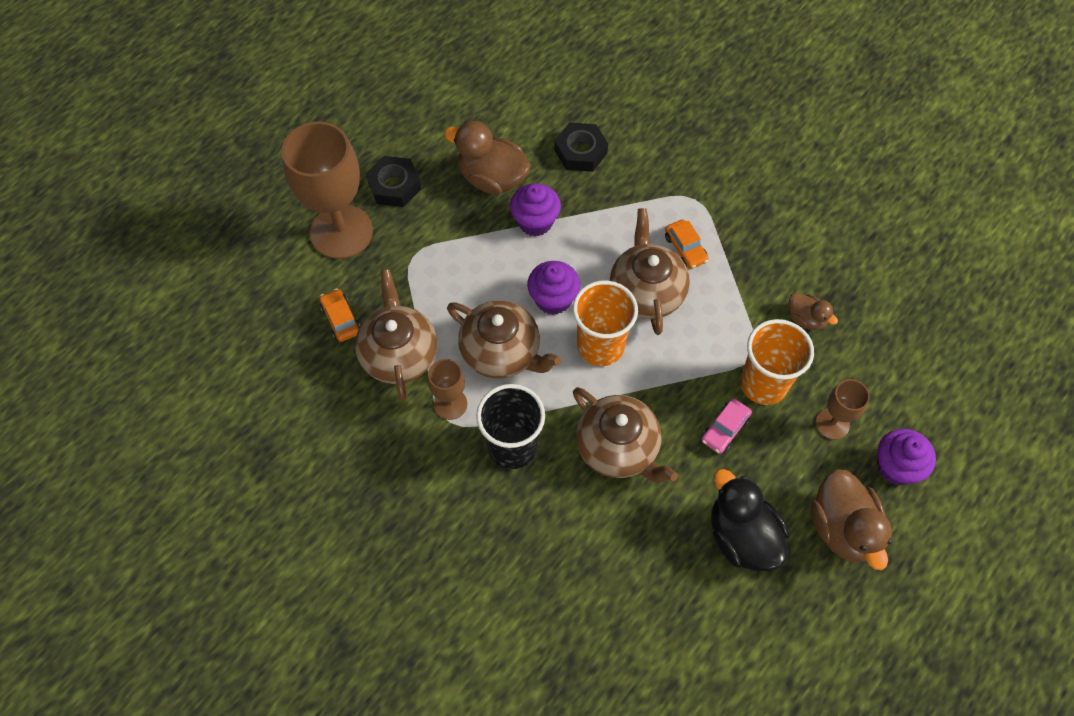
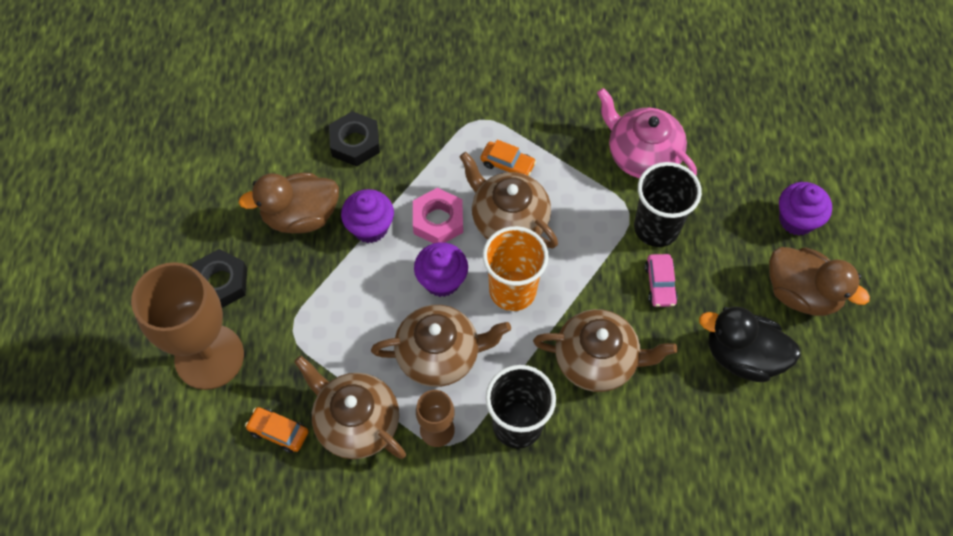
camera: 40 degrees left, 0 degrees up
orange cup [740,319,814,405] -> black cup [634,162,702,247]
brown duck [789,293,838,330] -> pink teapot [597,88,697,178]
brown goblet [816,379,870,440] -> none
none -> pink nut [413,188,463,243]

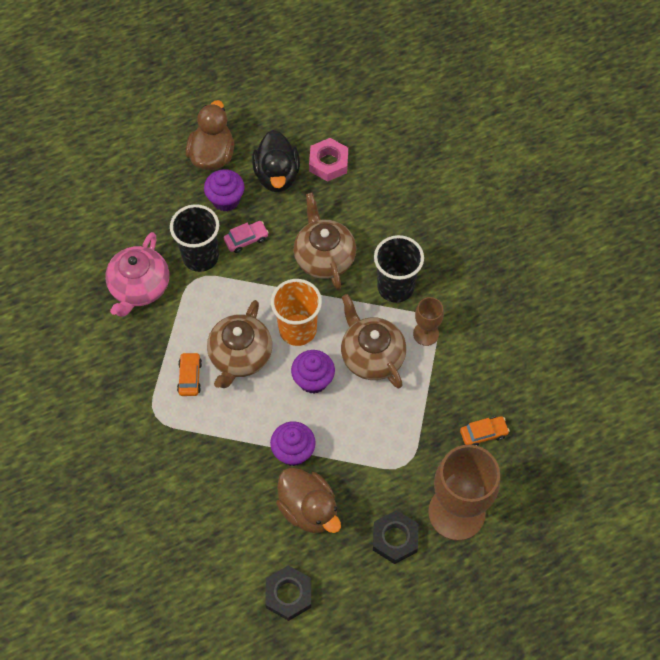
camera: 115 degrees left, 0 degrees up
orange car [245,407,309,453] -> orange car turned 105 degrees counterclockwise [460,416,510,446]
brown teapot [294,356,406,459] -> none
black nut [329,111,380,167] -> black nut moved to [265,565,311,621]
pink nut [413,188,463,243] -> pink nut moved to [309,138,348,182]
purple cupcake [779,182,832,236] -> purple cupcake moved to [204,169,245,211]

